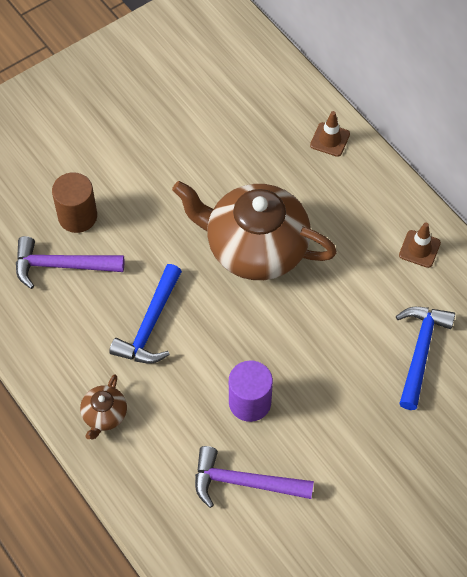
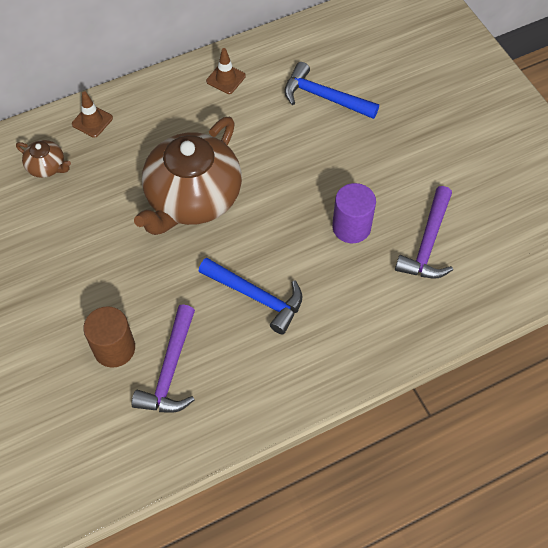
camera: 80 degrees left, 0 degrees up
brown teapot [80,374,127,439] -> brown teapot moved to [16,140,71,178]

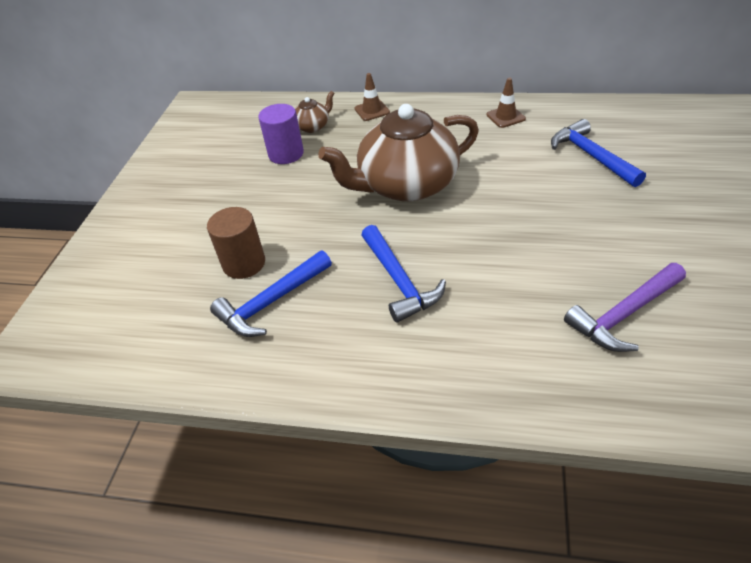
camera: 40 degrees right, 15 degrees down
brown teapot [16,140,71,178] -> brown teapot turned 105 degrees counterclockwise [295,91,334,133]
purple hammer [131,304,195,413] -> blue hammer [210,250,332,337]
purple cylinder [332,183,376,243] -> purple cylinder moved to [258,104,304,164]

